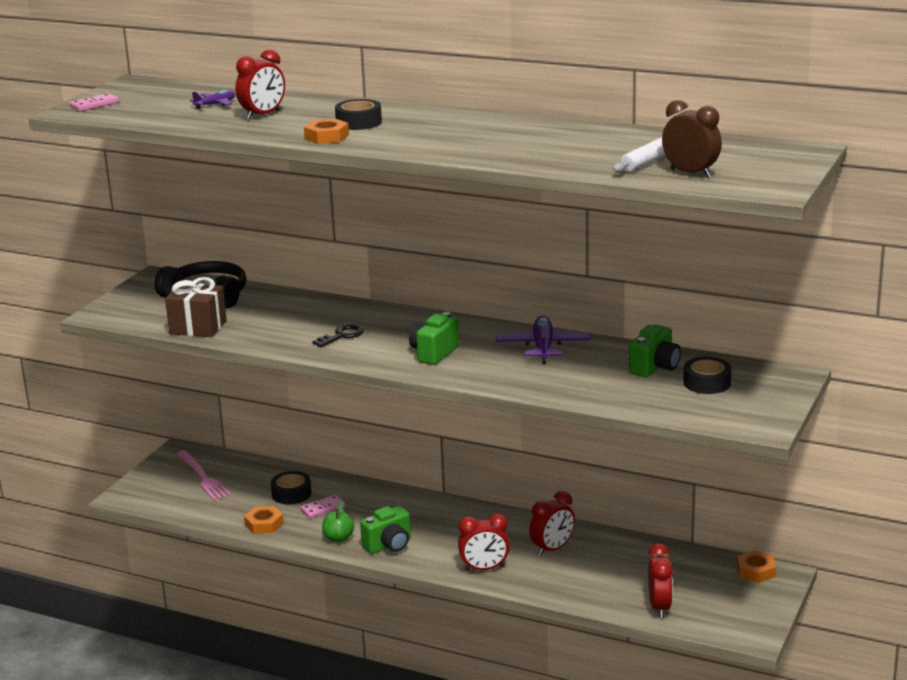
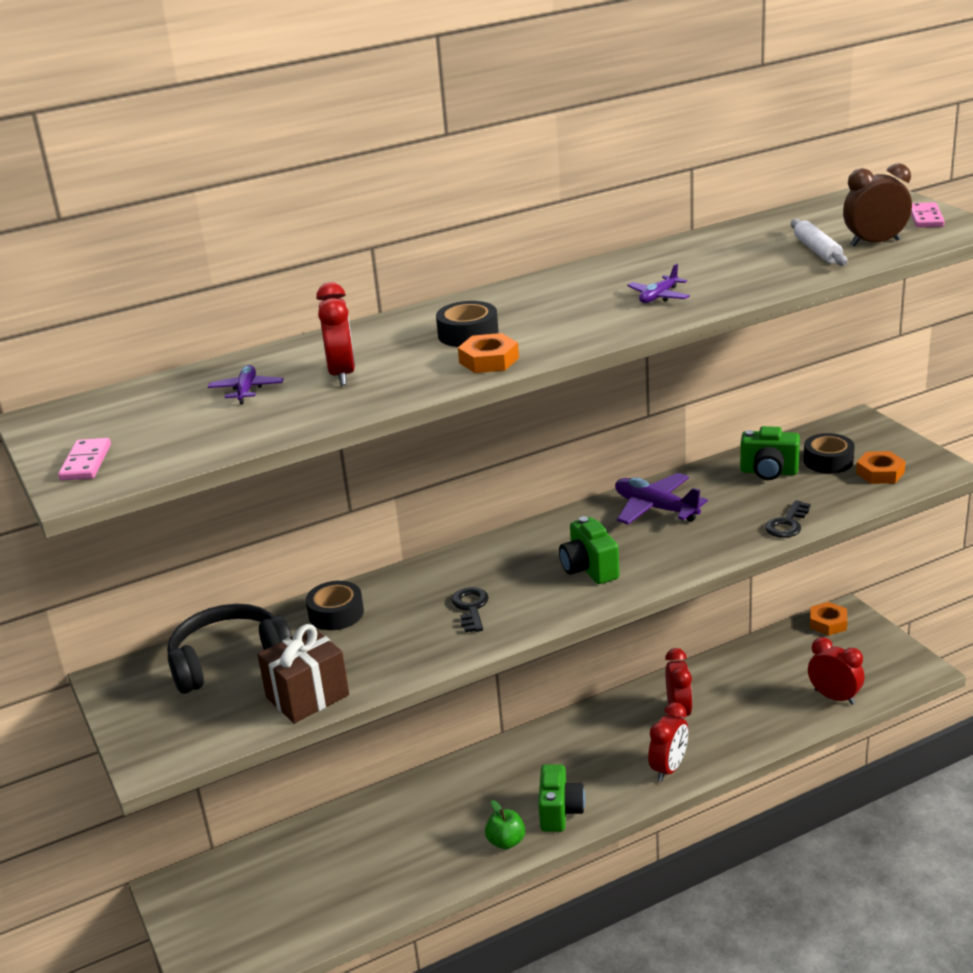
camera: 50 degrees left, 5 degrees up
pink fork [177,450,231,501] -> none
orange nut [244,506,284,534] -> orange nut moved to [856,451,906,484]
black tape [271,471,312,504] -> black tape moved to [306,581,364,630]
pink domino [300,495,345,518] -> pink domino moved to [911,202,945,228]
green camera [629,325,681,377] -> green camera turned 120 degrees clockwise [740,426,800,480]
none -> purple plane [627,263,690,303]
none -> black key [765,500,810,538]

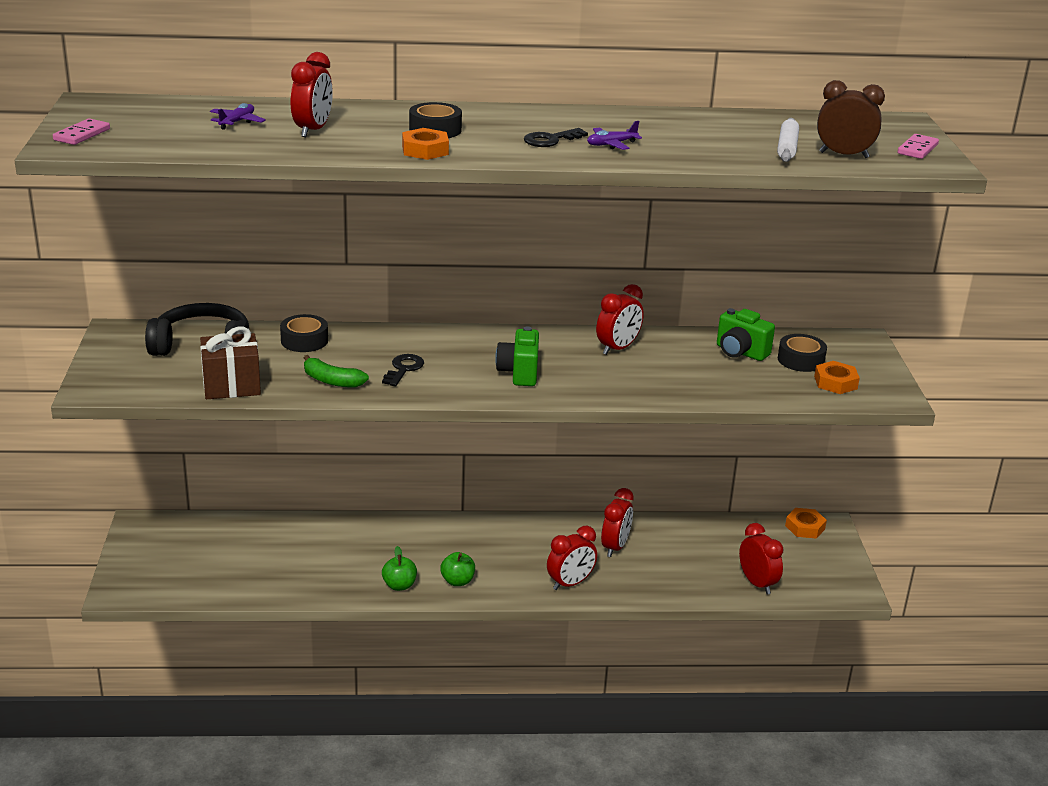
camera: 20 degrees right, 0 degrees up
green camera [538,764,585,832] -> green apple [440,552,475,586]
purple plane [615,473,708,525] -> red clock [596,284,644,355]
black key [765,500,810,538] -> black key moved to [524,128,588,147]
none -> green banana [304,355,369,388]

